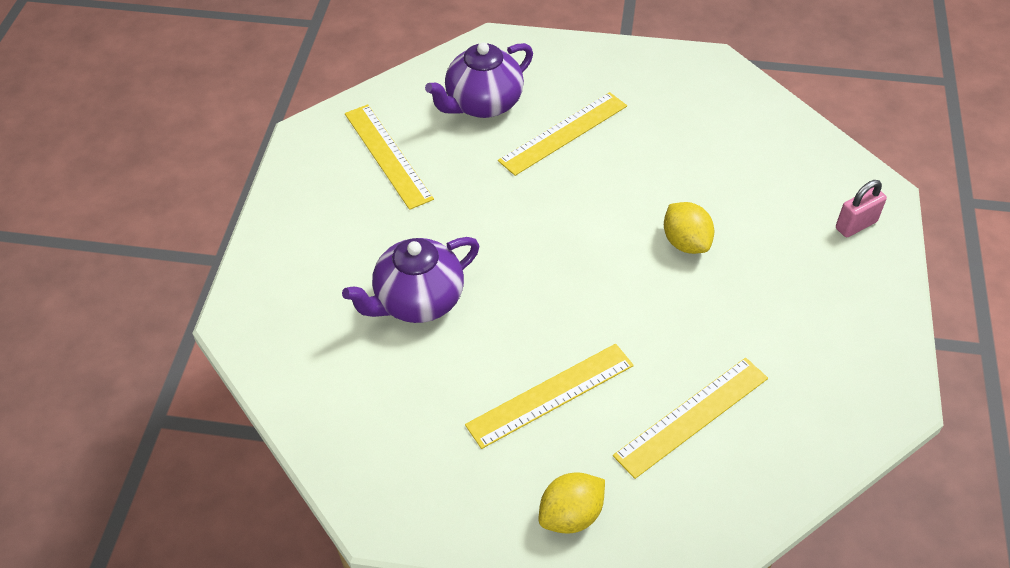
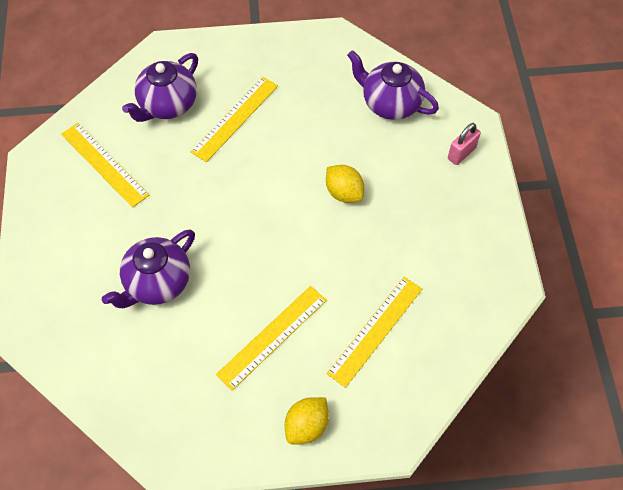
camera: 15 degrees left, 10 degrees up
none -> purple teapot [347,50,439,120]

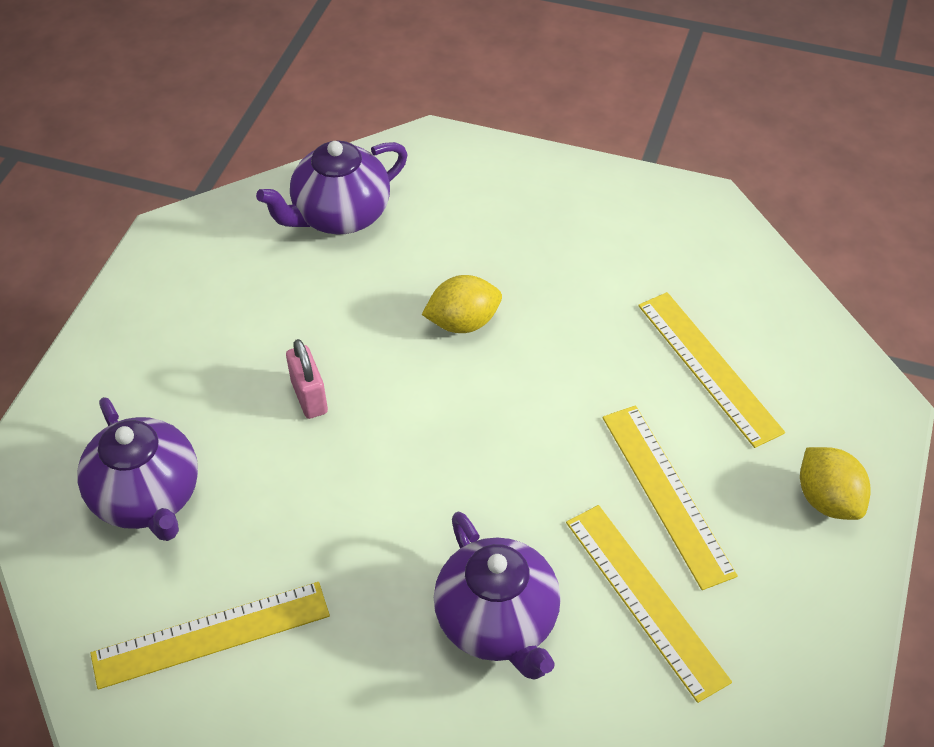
camera: 65 degrees left, 10 degrees down
yellow ruler [191,76,278,162] -> yellow ruler moved to [566,505,732,703]
pink padlock [448,123,481,165] -> pink padlock moved to [286,339,328,419]

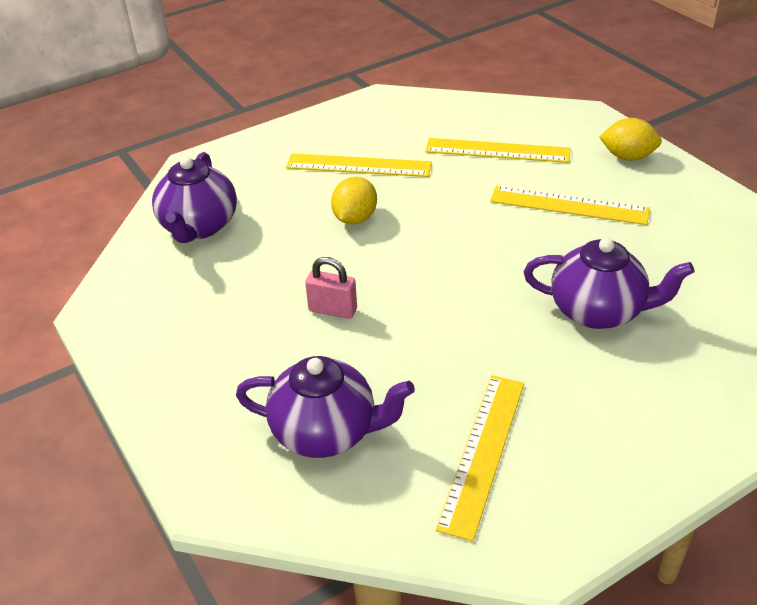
camera: 50 degrees left, 10 degrees down
yellow ruler [566,505,732,703] -> yellow ruler moved to [286,153,432,177]

